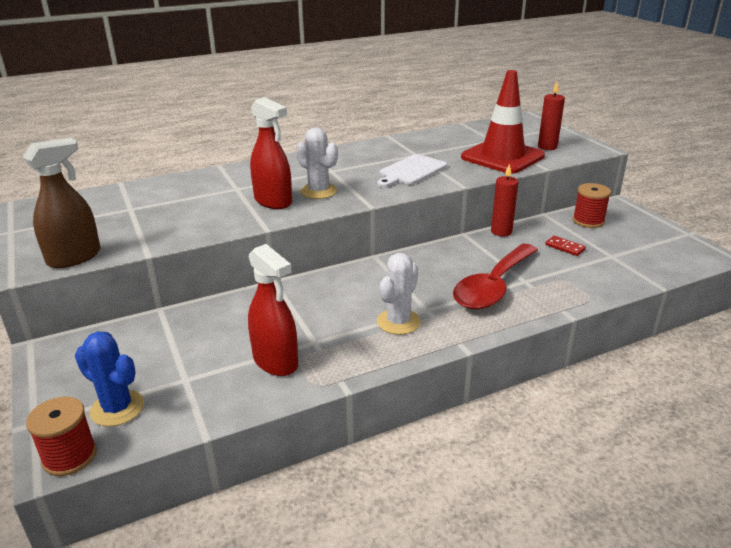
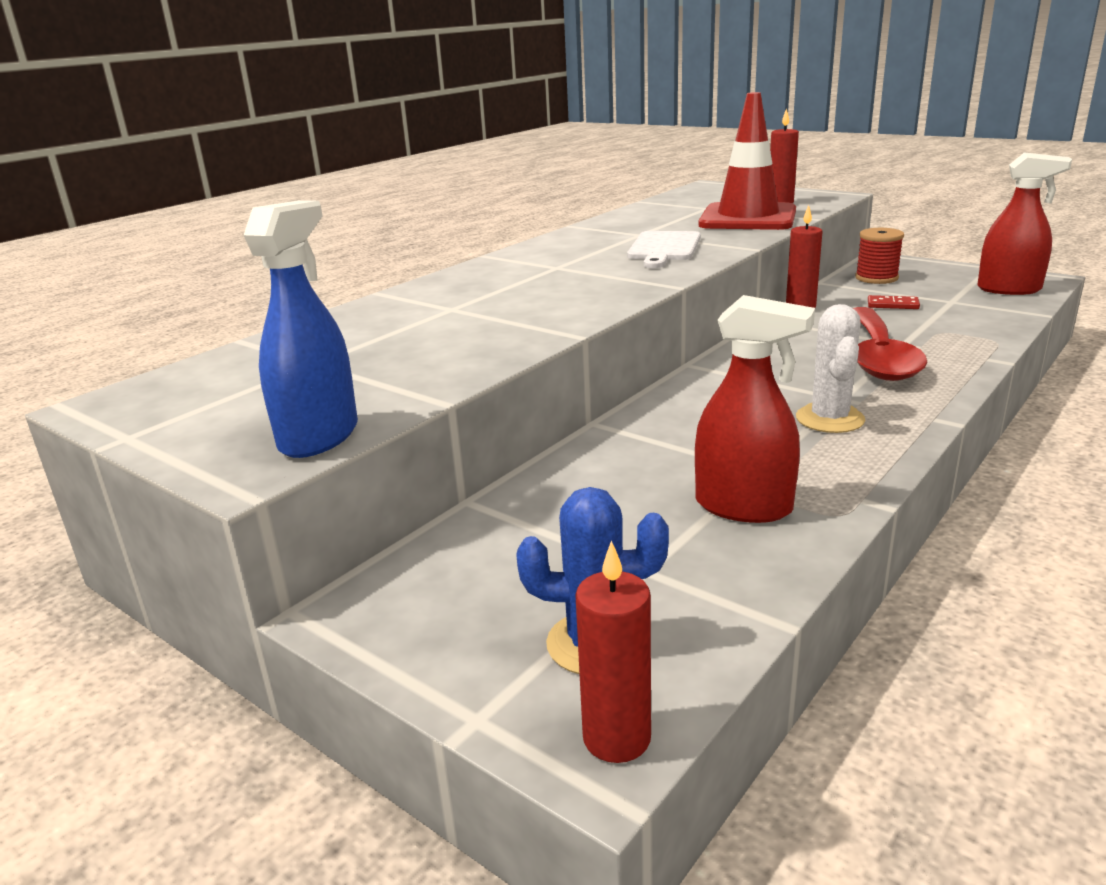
camera: 25 degrees left, 5 degrees down
brown spray bottle [23,138,101,268] -> blue spray bottle [244,200,358,458]
red spool [26,396,97,476] -> red candle [575,540,651,763]
red spray bottle [250,97,292,209] -> red spray bottle moved to [977,153,1072,295]
white cactus [296,127,338,199] -> none

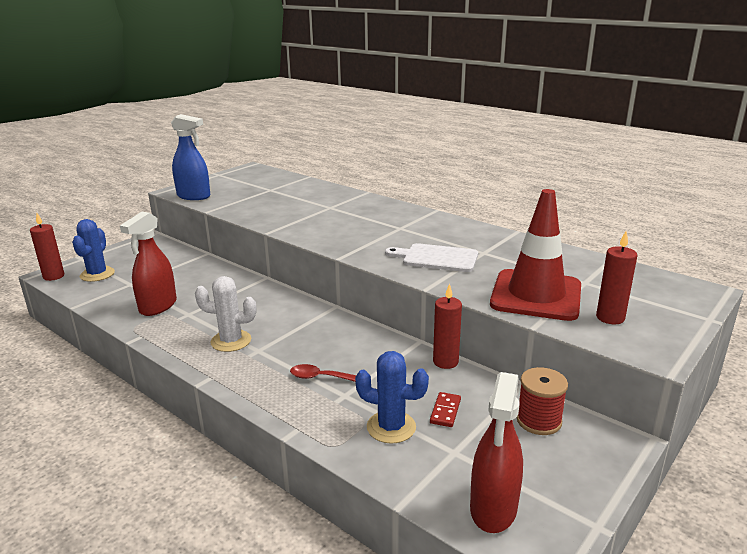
camera: 90 degrees right, 0 degrees up
red spoon [853,307,928,381] -> red spoon [290,364,356,382], size x0.44
none -> blue cactus [355,351,429,443]

